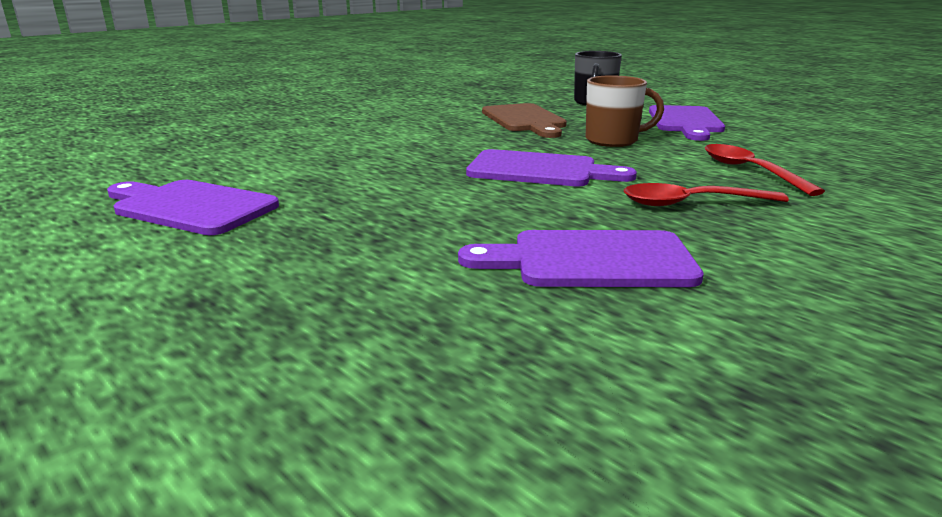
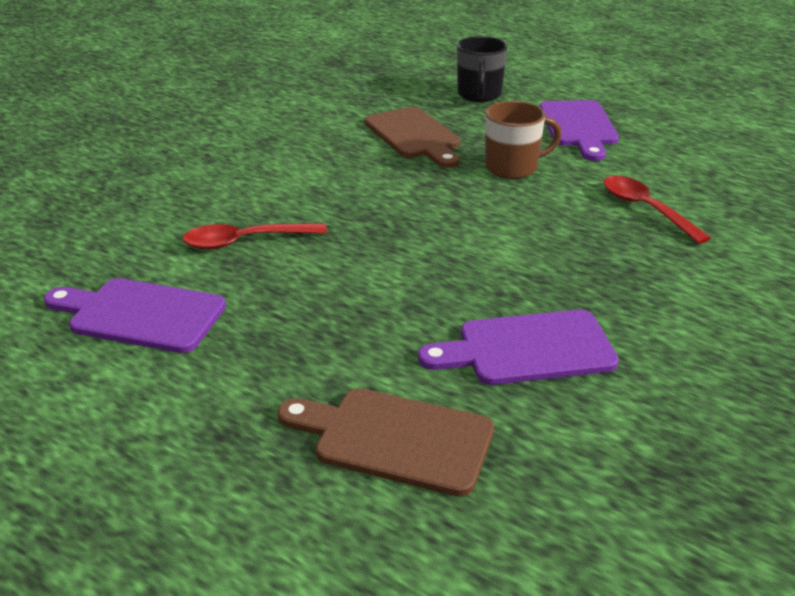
camera: 10 degrees left, 10 degrees up
purple cutting board [466,149,637,186] -> none
red spoon [624,183,789,206] -> red spoon moved to [183,223,327,250]
none -> brown cutting board [278,388,494,496]

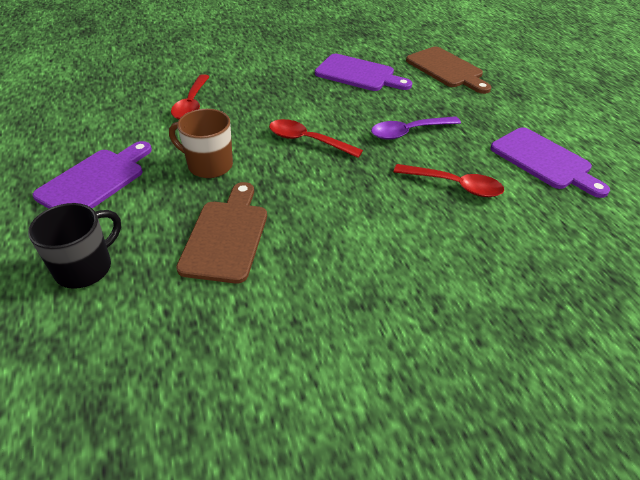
camera: 145 degrees left, 10 degrees up
none -> red spoon [269,119,363,158]
none -> purple spoon [371,116,461,140]

